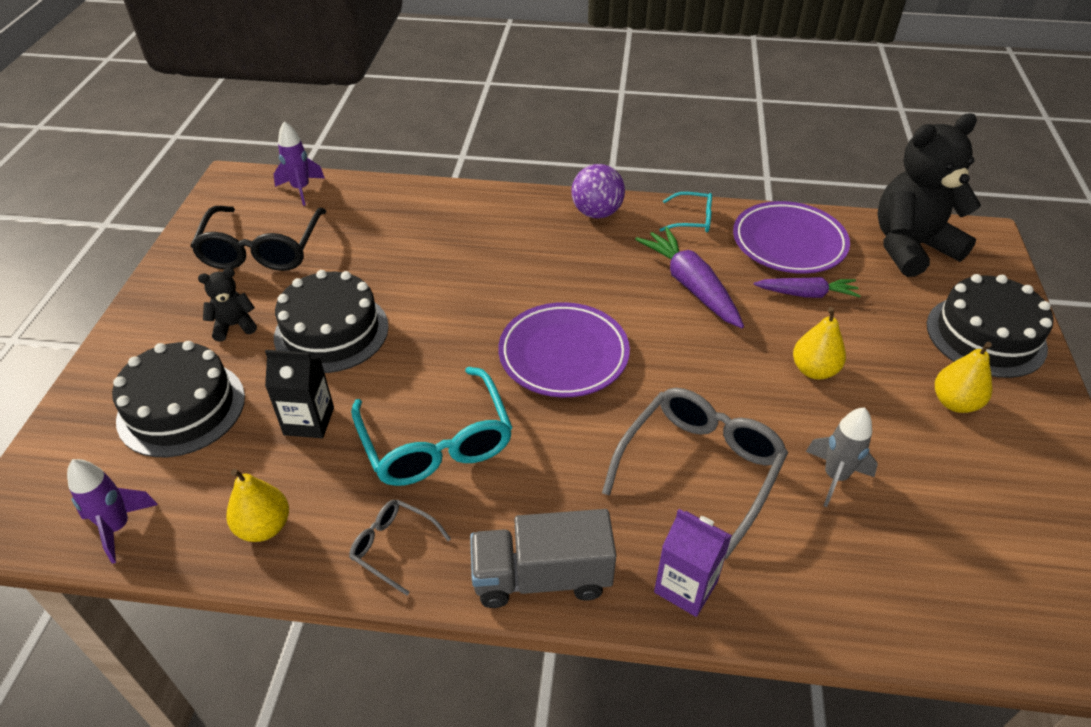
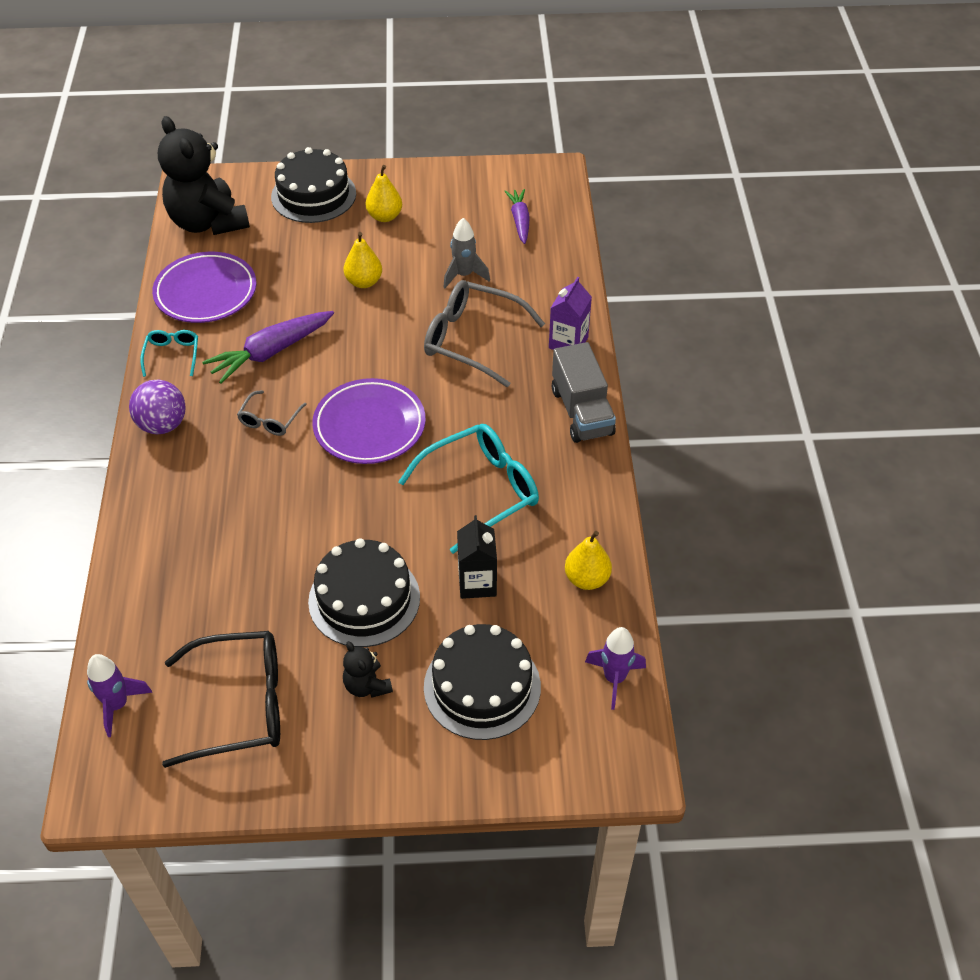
camera: 100 degrees left, 5 degrees up
grey glasses [349,499,451,596] -> grey glasses moved to [237,390,307,436]
purple carrot [754,277,861,298] -> purple carrot moved to [505,189,530,244]

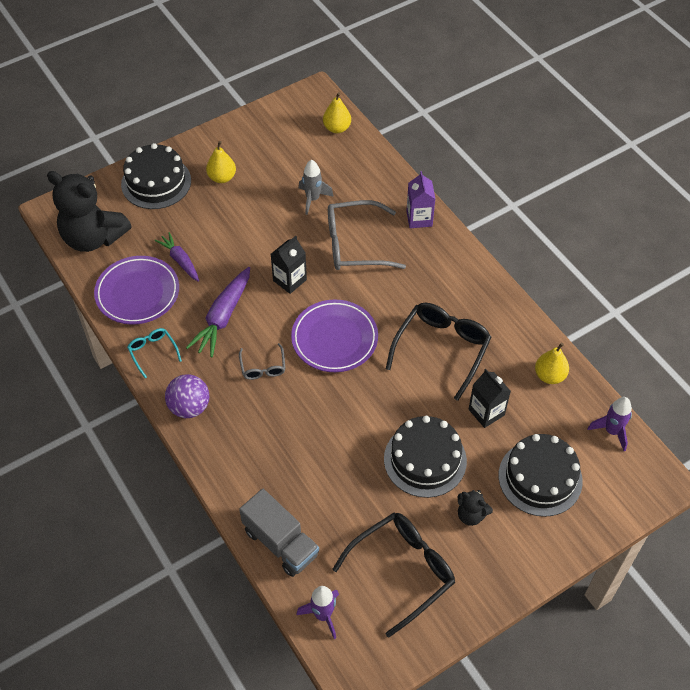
camera: 30 degrees left, 5 degrees up
yellow pear [343,232,382,288] -> yellow pear moved to [323,92,351,133]
turquoise glasses [398,424,539,554] -> black glasses [386,303,492,401]
purple carrot [505,189,530,244] -> purple carrot moved to [155,232,199,282]
grey truck [552,342,616,443] -> grey truck moved to [239,489,319,577]
none -> black carton [271,236,307,294]

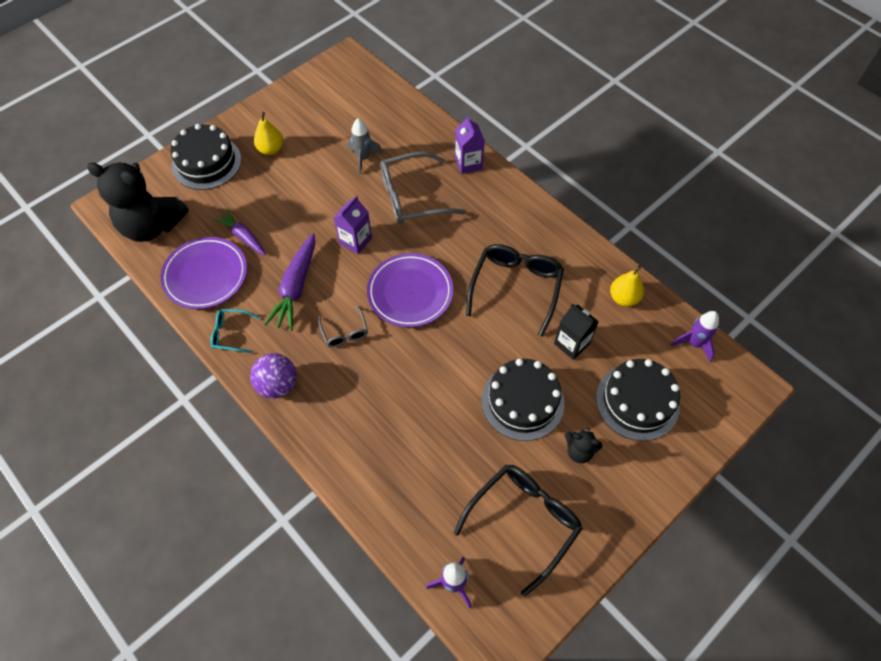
camera: 10 degrees left, 5 degrees up
turquoise glasses [127,328,182,378] -> turquoise glasses turned 45 degrees counterclockwise [211,309,259,353]
grey truck [239,489,319,577] -> none
black carton [271,236,307,294] -> purple carton [334,196,372,254]
yellow pear [323,92,351,133] -> none

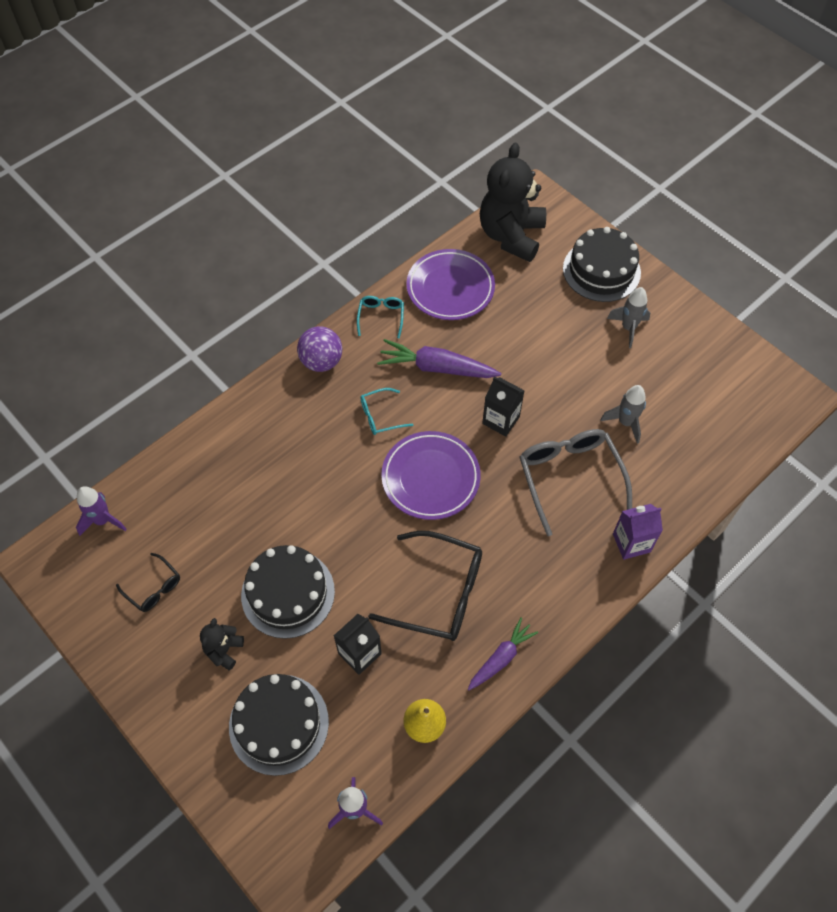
camera: 90 degrees right, 0 degrees up
purple carrot [214,210,266,255] -> purple carrot moved to [468,617,538,690]
yellow pear [254,112,284,155] -> grey rocket [607,287,650,348]
grey glasses [318,305,368,347] -> turquoise glasses [360,388,413,435]
purple carton [334,196,372,254] -> black carton [482,377,525,437]
black glasses [454,465,583,597] -> black glasses [116,553,180,612], size x0.51

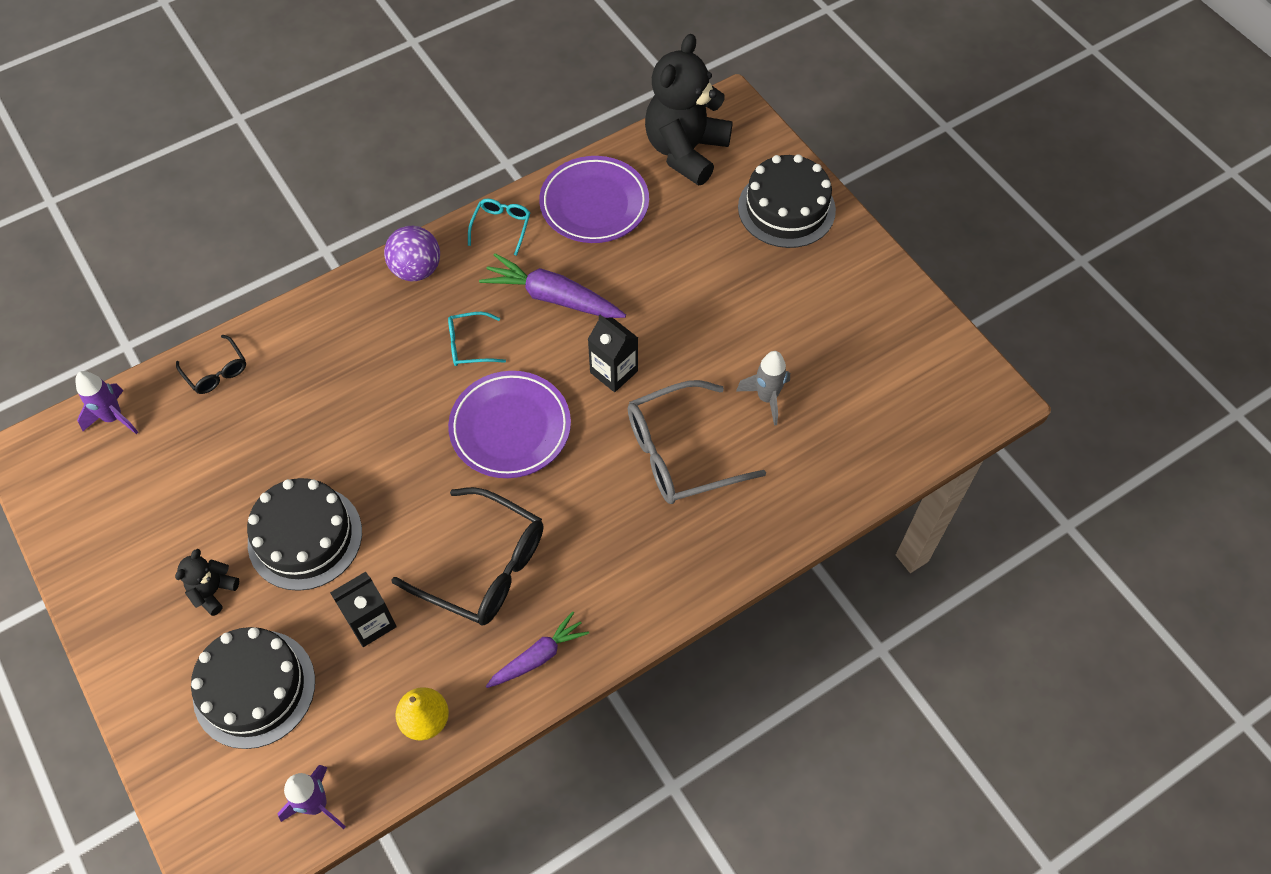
camera: 10 degrees right, 0 degrees up
black glasses [116,553,180,612] -> black glasses moved to [176,335,246,394]
grey glasses [519,429,632,536] -> grey glasses turned 105 degrees counterclockwise [628,380,766,504]
grey rocket [607,287,650,348] -> none
purple carton [613,504,663,560] -> none

